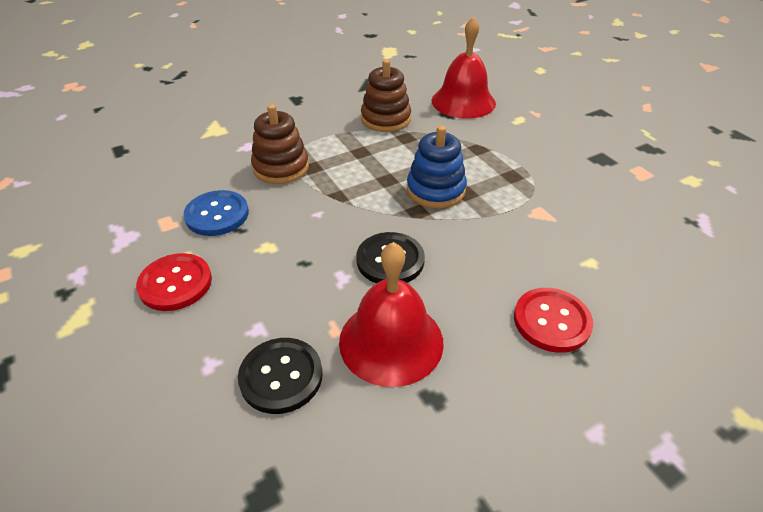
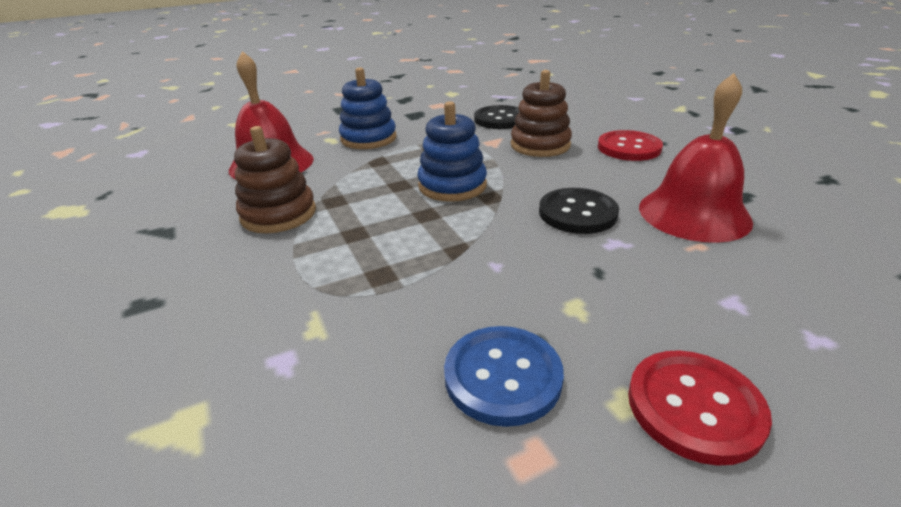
camera: 85 degrees left, 10 degrees down
black button [238,338,323,414] -> black button moved to [474,105,519,129]
brown stacking toy [251,104,309,184] -> brown stacking toy moved to [511,70,572,157]
none -> blue stacking toy [339,67,397,149]

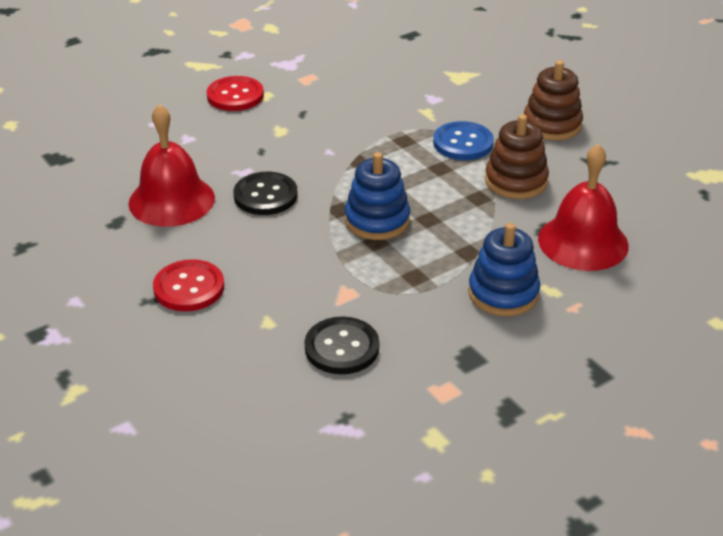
camera: 170 degrees right, 5 degrees up
blue button [444,326,564,427] -> blue button moved to [433,121,494,160]
brown stacking toy [511,70,572,157] -> brown stacking toy moved to [524,60,583,141]

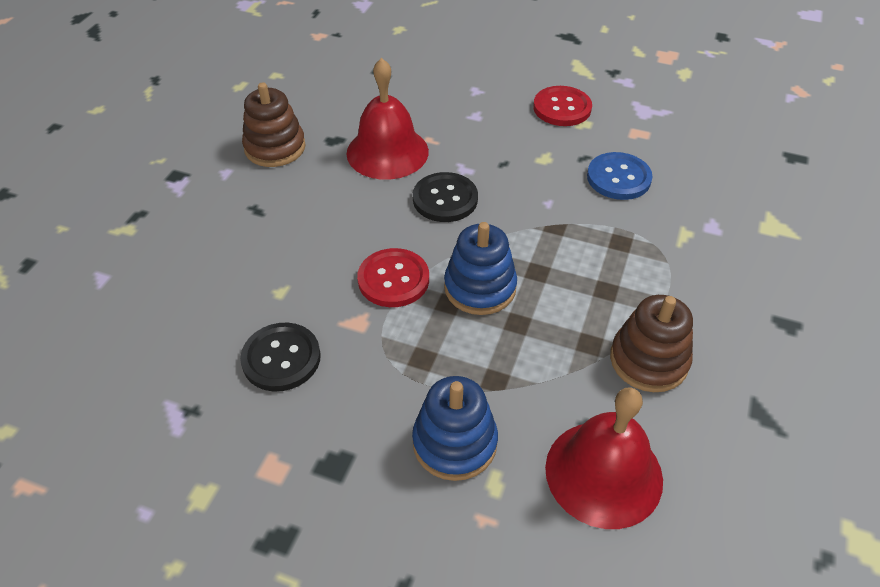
camera: 55 degrees right, 10 degrees up
red button [153,259,224,311] -> red button moved to [357,248,429,307]
blue button [433,121,494,160] -> blue button moved to [587,152,653,200]
brown stacking toy [524,60,583,141] -> brown stacking toy moved to [242,82,306,167]

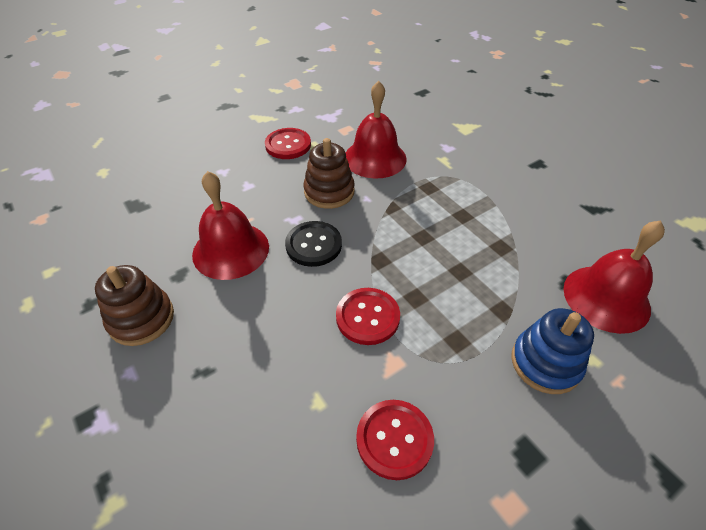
camera: 55 degrees left, 0 degrees up
black button [240,323,321,392] -> red button [356,400,434,480]
blue stacking toy [444,222,517,315] -> none
blue button [587,152,653,200] -> red bell [346,81,407,179]
brown stacking toy [610,295,693,392] -> brown stacking toy moved to [303,138,355,209]

